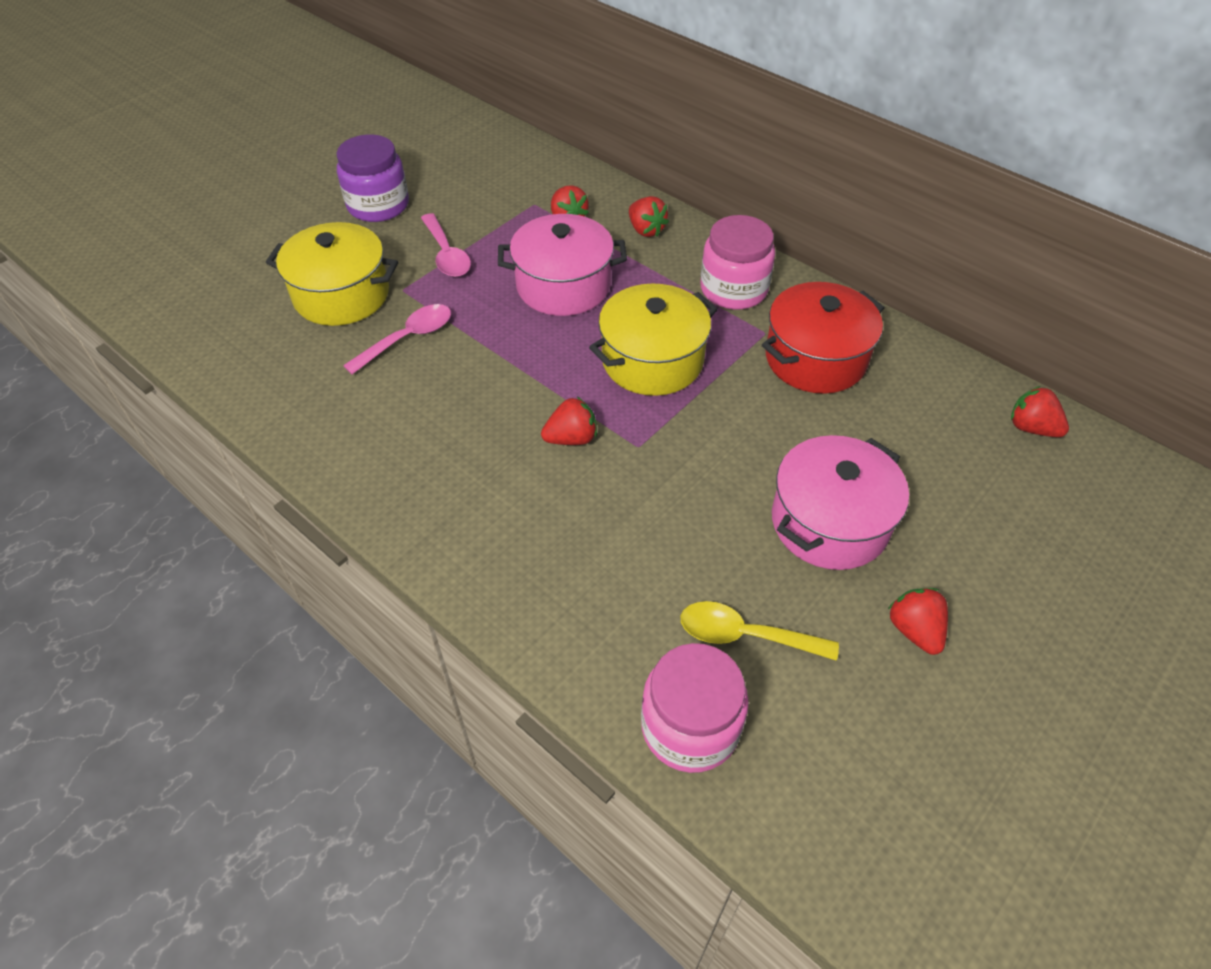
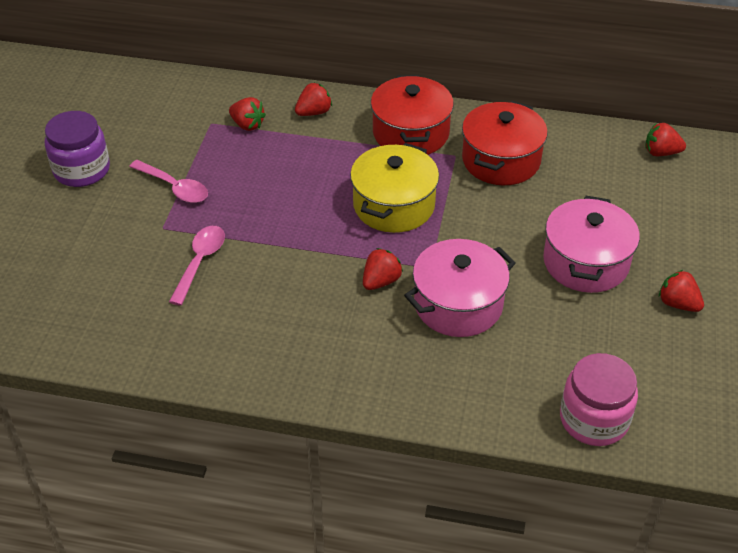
camera: 30 degrees left, 5 degrees down
yellow pot [266,222,398,326] -> none
pink pot [498,214,627,316] -> pink pot moved to [404,239,516,337]
red strawberry [629,196,669,237] -> red strawberry turned 60 degrees counterclockwise [295,82,332,116]
yellow spoon [681,601,839,661] -> none
pink jar [700,215,775,310] -> red pot [371,75,454,155]

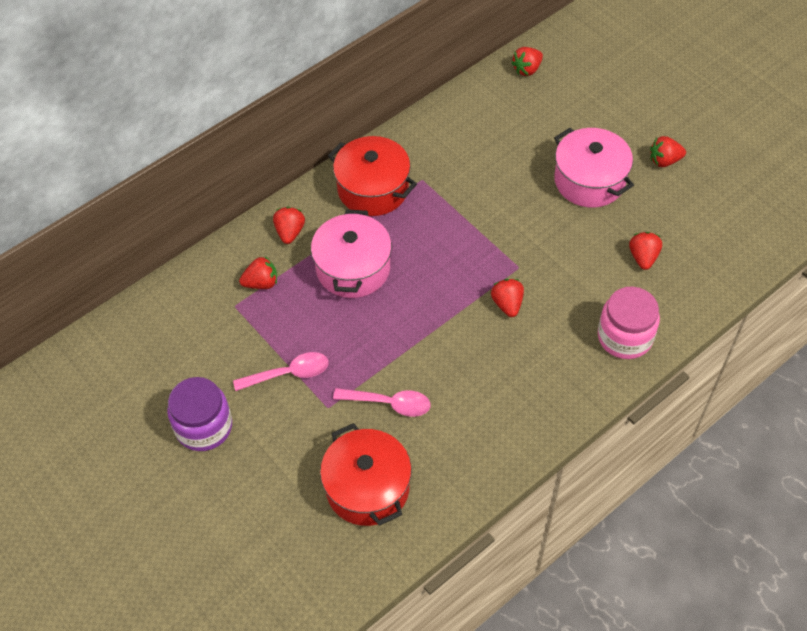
camera: 50 degrees left, 10 degrees up
pink spoon [169,226,225,306] -> pink spoon turned 135 degrees clockwise [333,388,431,417]
yellow pot [350,143,439,233] -> none
pink pot [404,239,516,337] -> pink pot moved to [311,209,392,298]
red pot [462,101,548,185] -> red pot moved to [320,423,412,526]
pink jar [560,353,638,446] -> pink jar moved to [598,287,660,359]
none -> red strawberry [629,232,662,270]

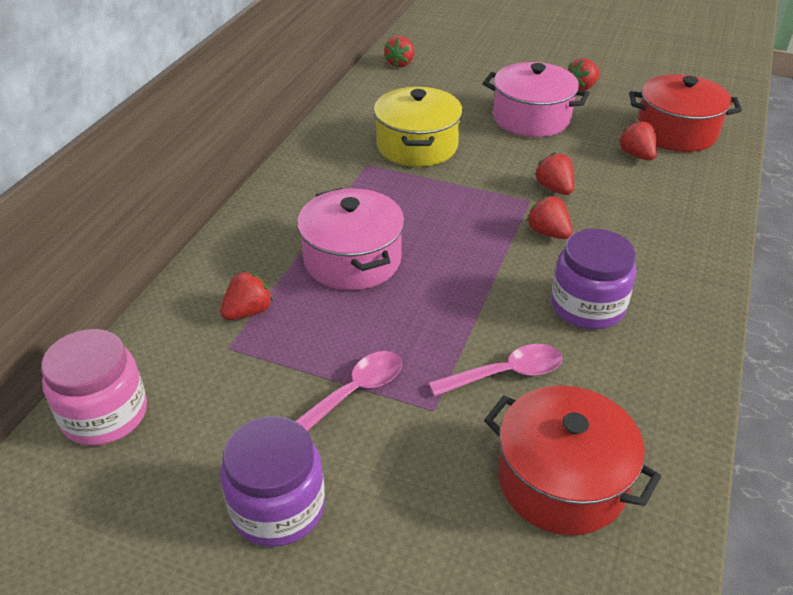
camera: 30 degrees left, 15 degrees down
red strawberry [273,207,305,244] -> red strawberry moved to [535,152,574,195]
red pot [328,136,417,216] -> red pot moved to [629,74,742,152]
pink jar [598,287,660,359] -> pink jar moved to [41,329,147,446]
none -> yellow pot [374,87,463,167]
none -> purple jar [551,229,636,329]

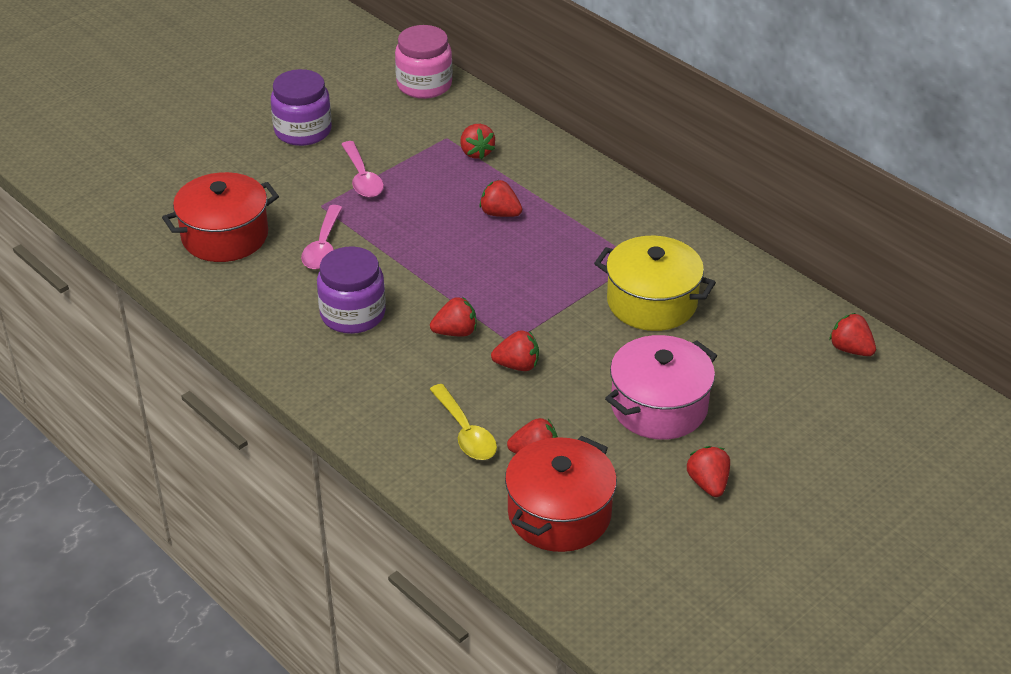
camera: 115 degrees right, 0 degrees up
pink pot [297,188,405,290] -> red strawberry [479,180,522,217]
none -> yellow spoon [429,384,497,460]

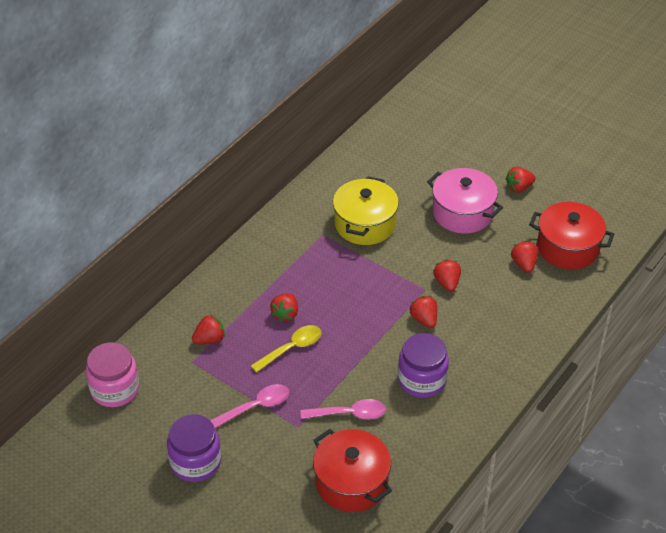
camera: 100 degrees left, 5 degrees up
yellow spoon [429,384,497,460] -> yellow spoon moved to [251,325,321,373]
red strawberry [829,313,876,356] -> none

